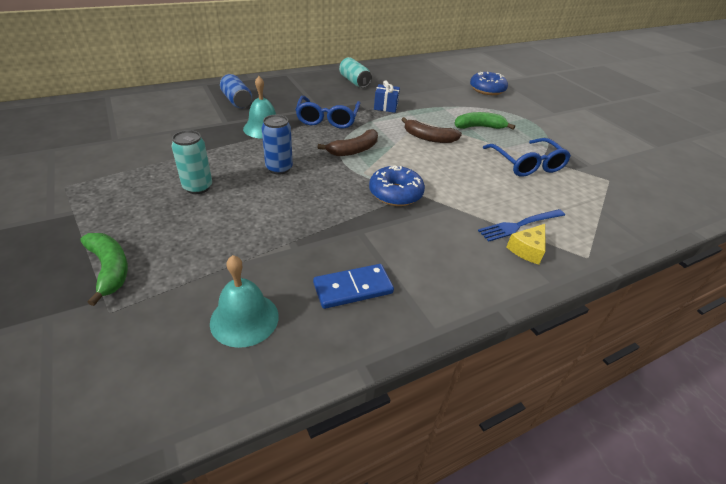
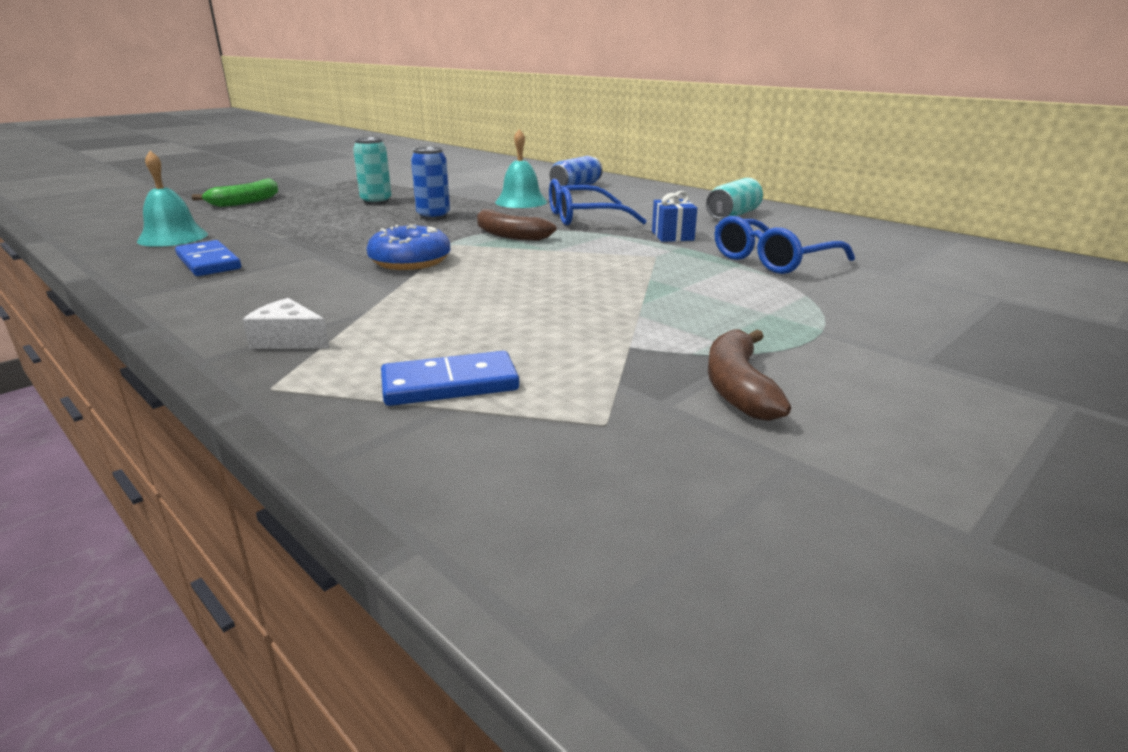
camera: 75 degrees right, 15 degrees down
brown banana [401,117,462,143] -> brown banana moved to [708,329,791,421]
green banana [454,112,515,129] -> none
blue donut [470,72,508,95] -> none
blue fork [478,209,565,242] -> none
blue glasses [483,138,571,177] -> blue glasses moved to [715,216,855,274]
yellow cheese [507,224,545,264] -> white cheese [243,298,329,349]
none -> blue domino [381,351,519,406]

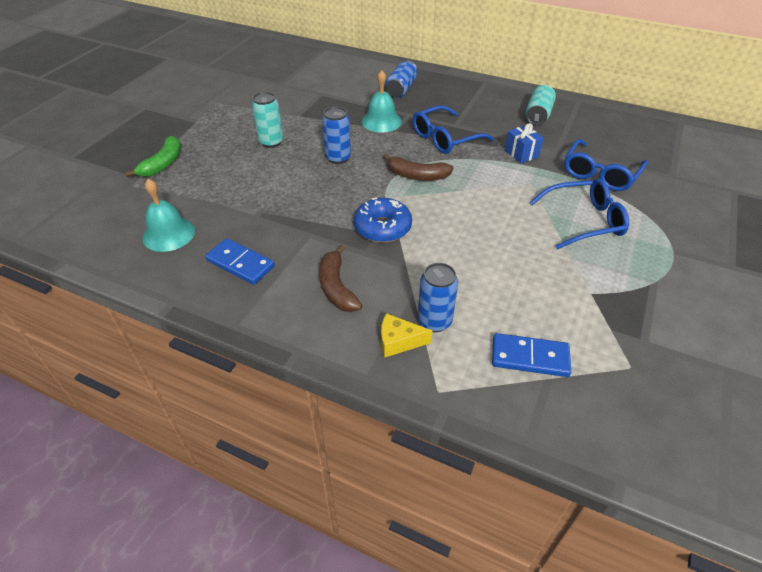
camera: 20 degrees left, 20 degrees up
white cheese [243,298,329,349] -> yellow cheese [381,313,433,358]
blue domino [381,351,519,406] -> blue domino turned 45 degrees clockwise [492,333,571,377]
brown banana [708,329,791,421] -> brown banana moved to [319,245,362,312]
none -> blue can [418,263,458,332]
none -> blue glasses [530,179,629,249]

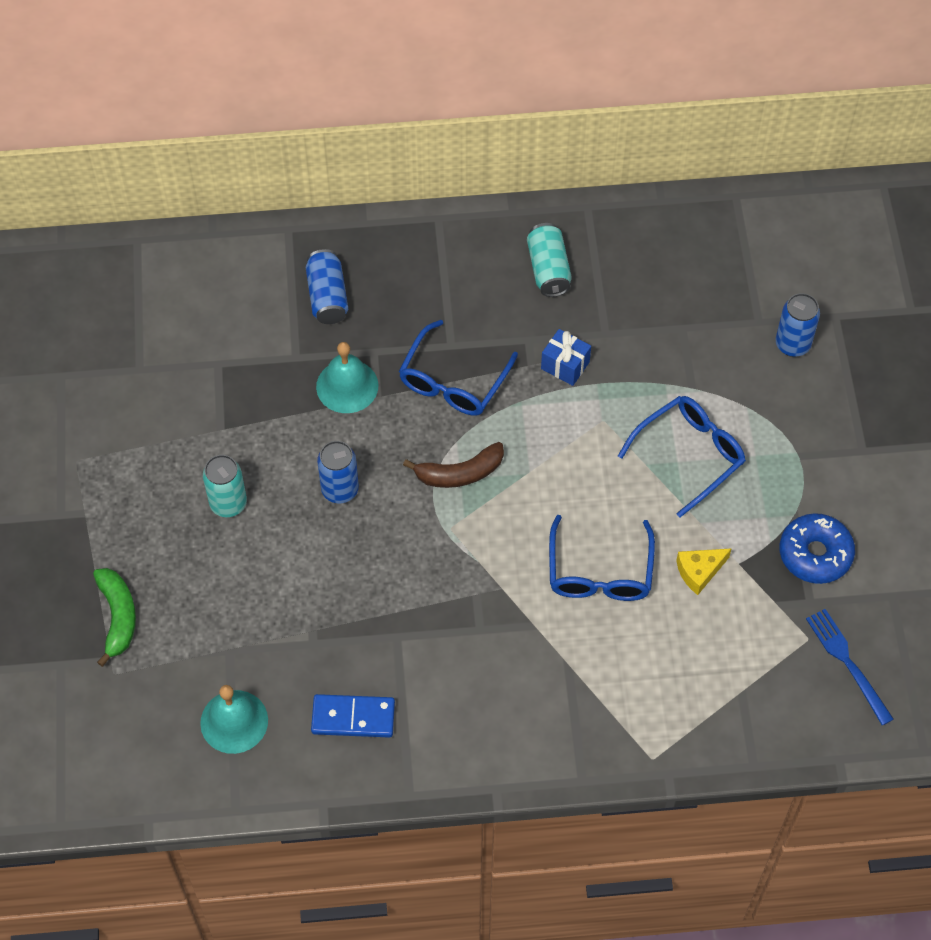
camera: 30 degrees left, 15 degrees up
brown banana [319,245,362,312] -> none
blue donut [354,198,412,243] -> blue donut moved to [780,513,855,584]
yellow cheese [381,313,433,358] -> yellow cheese moved to [676,548,732,595]
blue can [418,263,458,332] -> blue can moved to [775,293,820,357]
blue domino [492,333,571,377] -> none
blue glasses [564,139,648,191] -> blue glasses moved to [549,515,655,601]
none -> blue fork [806,609,894,725]

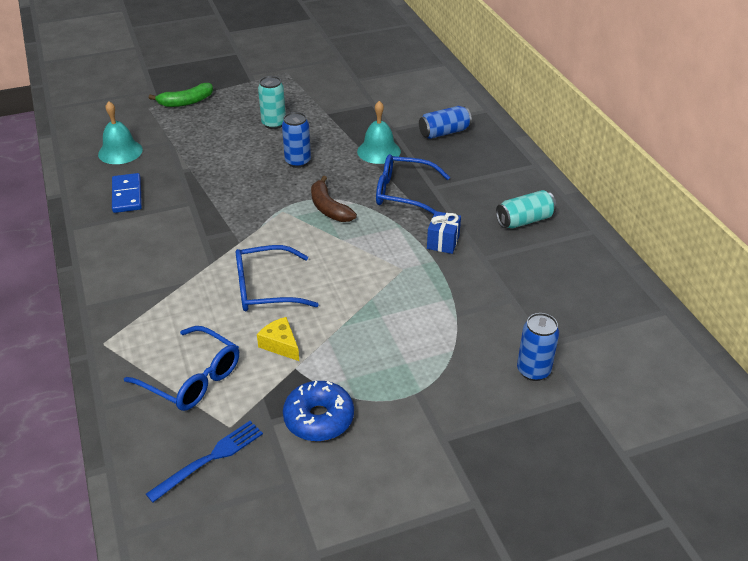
camera: 75 degrees right, 20 degrees down
blue glasses [618,396,746,517] -> blue glasses moved to [124,326,239,411]

